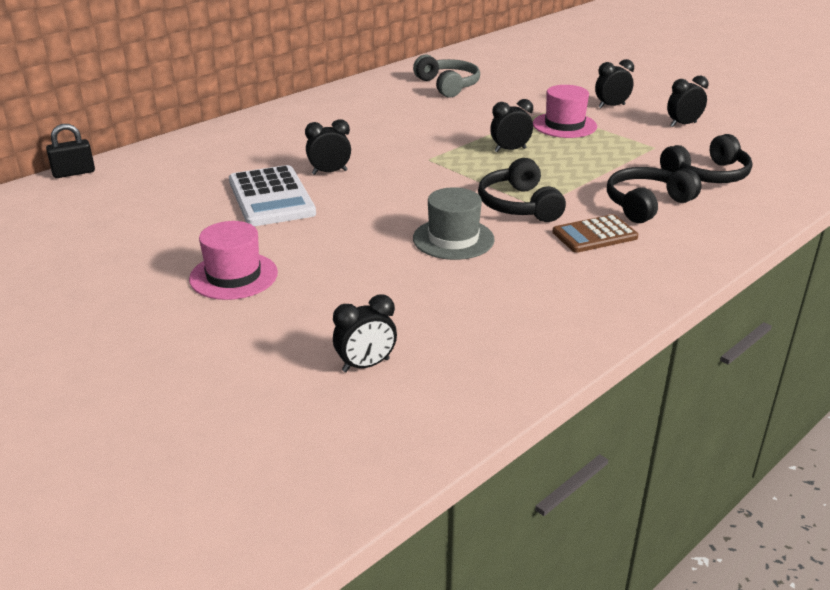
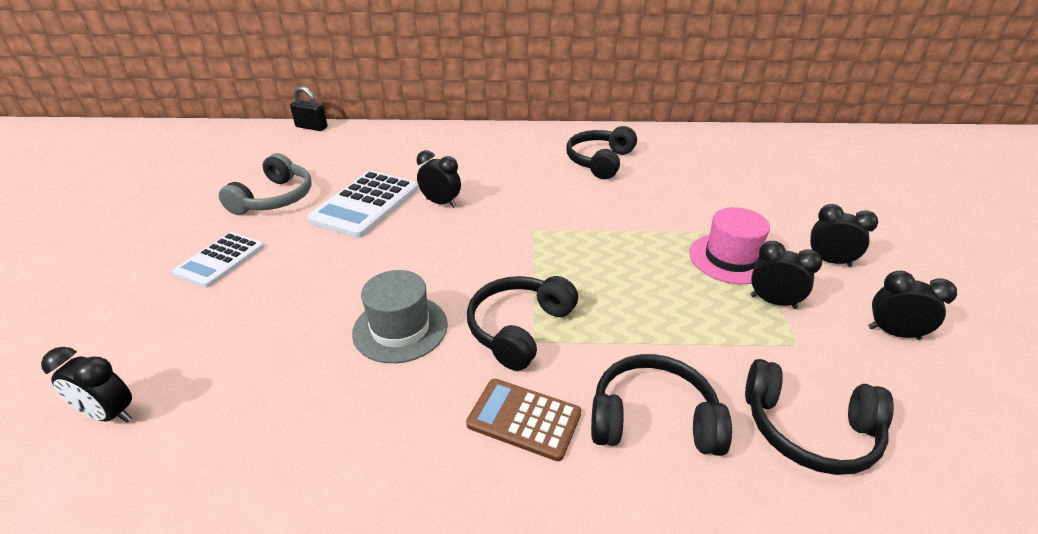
camera: 45 degrees right, 5 degrees up
pink hat [189,221,278,300] -> white calculator [172,232,264,288]
grey headphones [413,55,480,98] -> grey headphones moved to [219,153,312,215]
black clock [490,99,533,152] -> black clock moved to [751,241,822,309]
none -> black headphones [566,126,637,179]

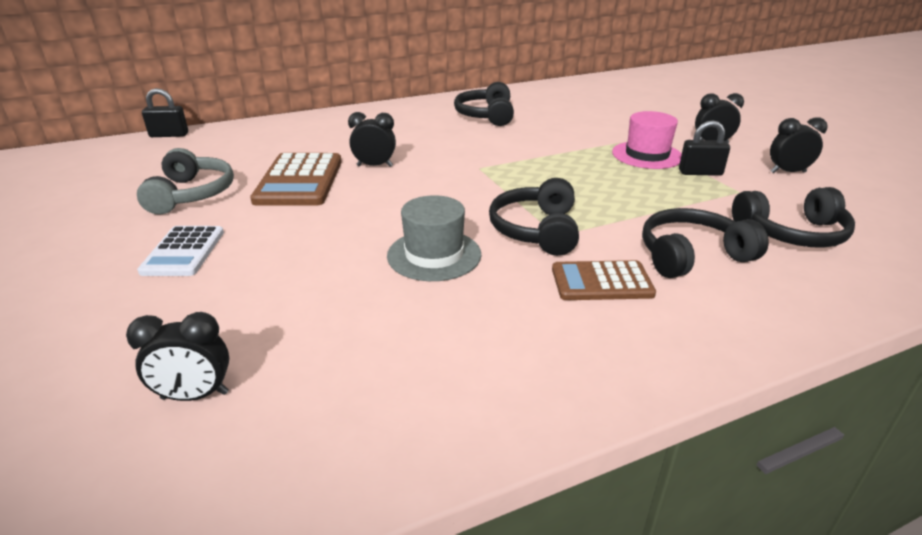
camera: 25 degrees left, 5 degrees down
white calculator [307,171,418,238] -> brown calculator [250,153,342,206]
black clock [751,241,822,309] -> black padlock [679,120,730,176]

